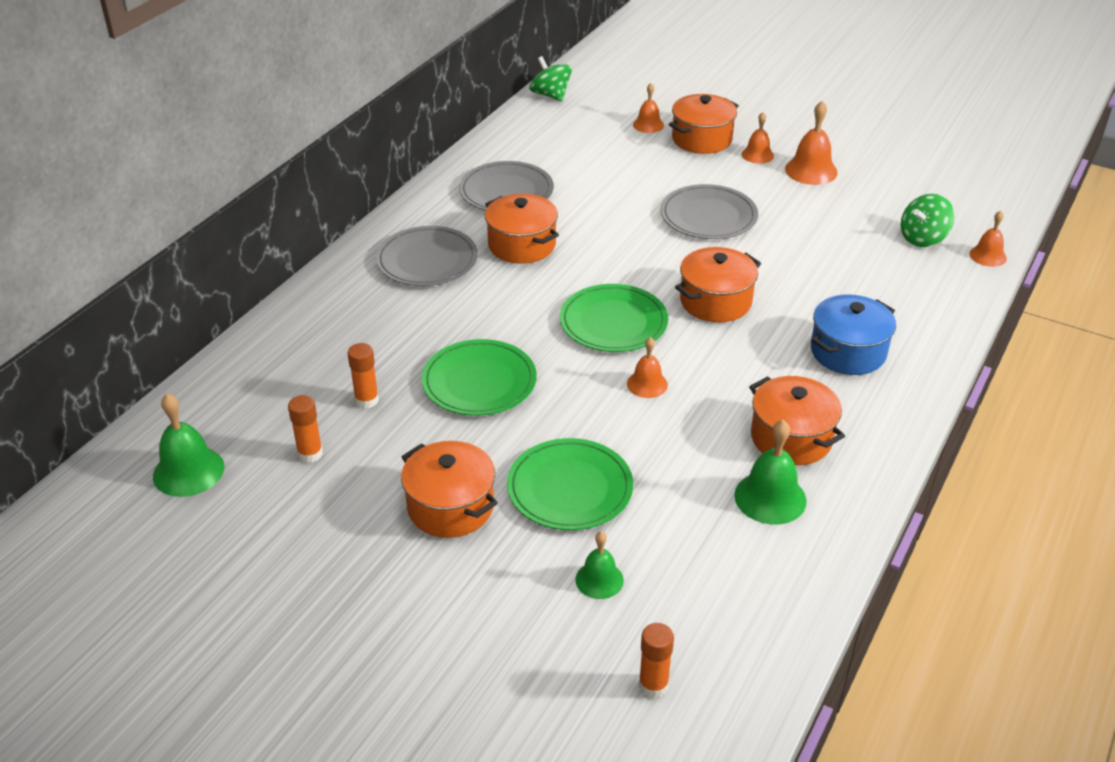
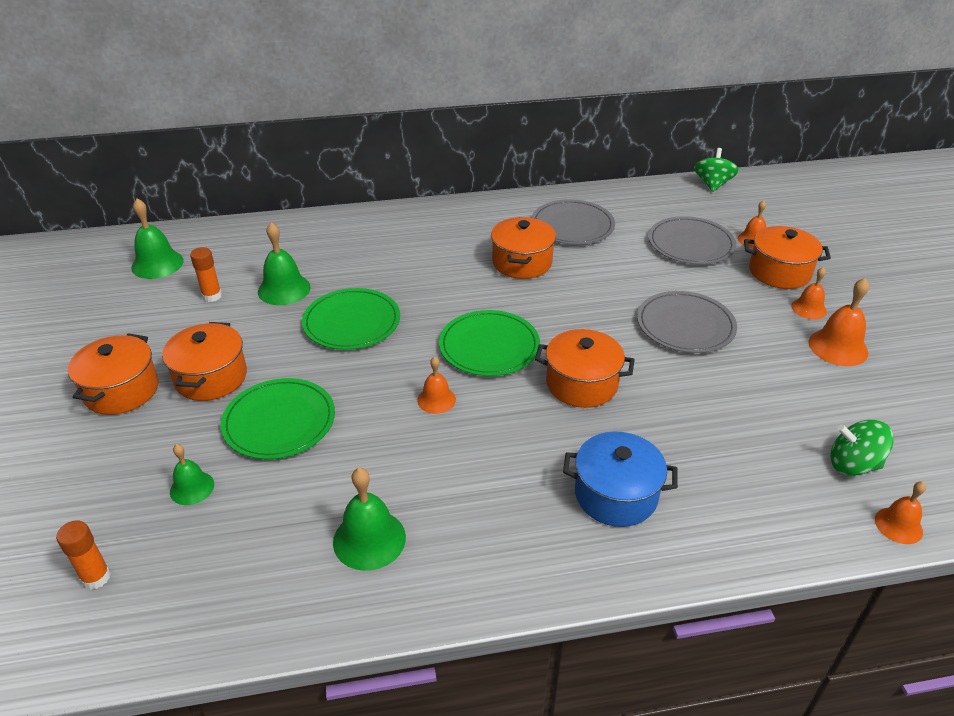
camera: 50 degrees right, 0 degrees up
orange glue stick [348,343,379,409] -> green bell [258,222,311,305]
grey plate [376,226,478,286] -> grey plate moved to [648,216,736,265]
orange pot [749,376,845,465] -> orange pot moved to [68,333,158,415]

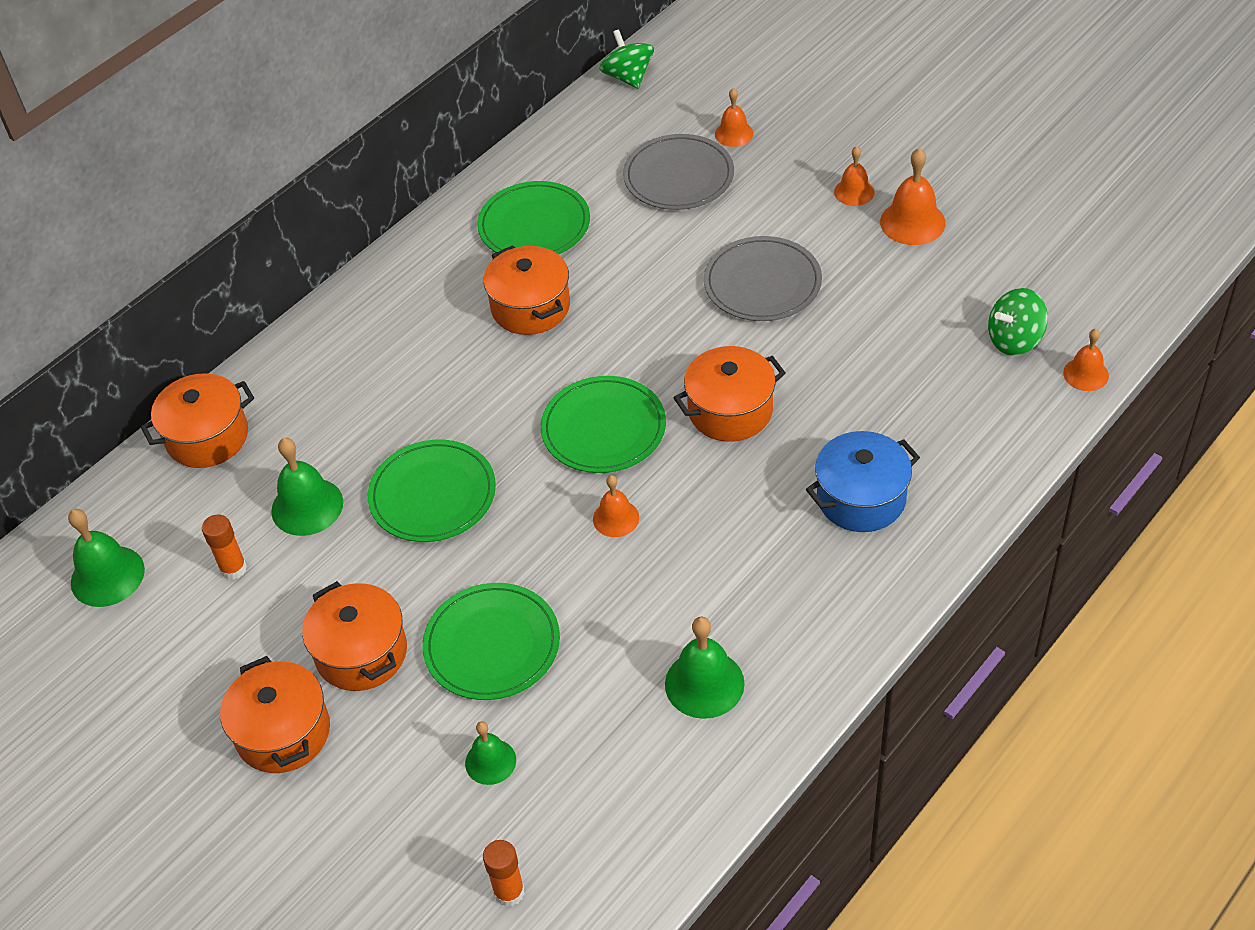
camera: 35 degrees left, 10 degrees up
grey plate [532,199,615,245] -> green plate [477,181,590,254]
orange pot [744,226,831,289] -> orange pot moved to [141,373,254,468]

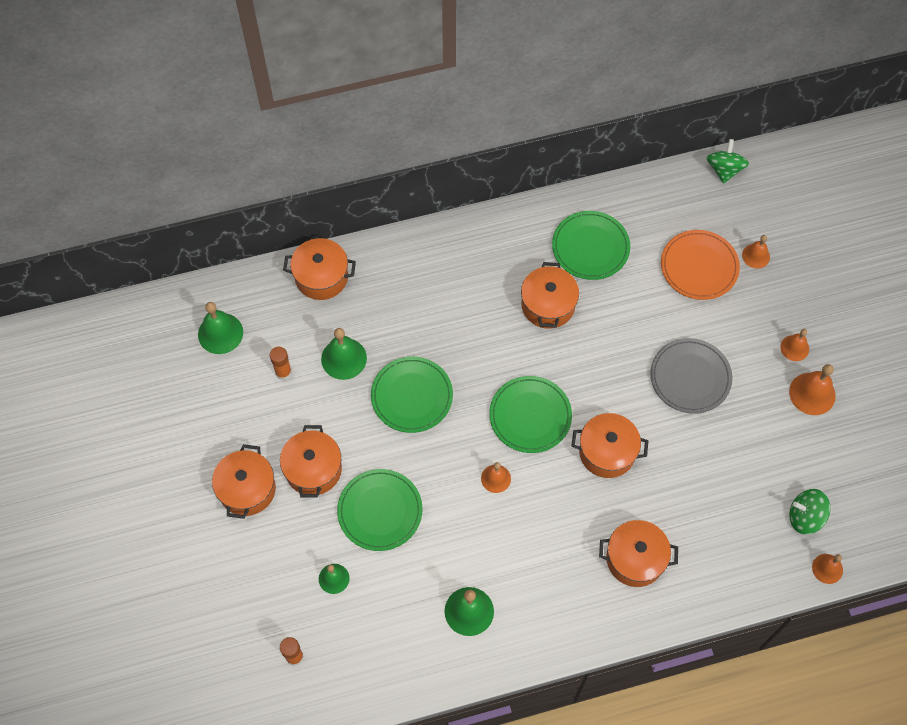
camera: 30 degrees right, 15 degrees up
grey plate [623,134,734,210] -> orange plate [661,230,740,300]
blue pot [806,431,920,532] -> orange pot [599,520,678,587]

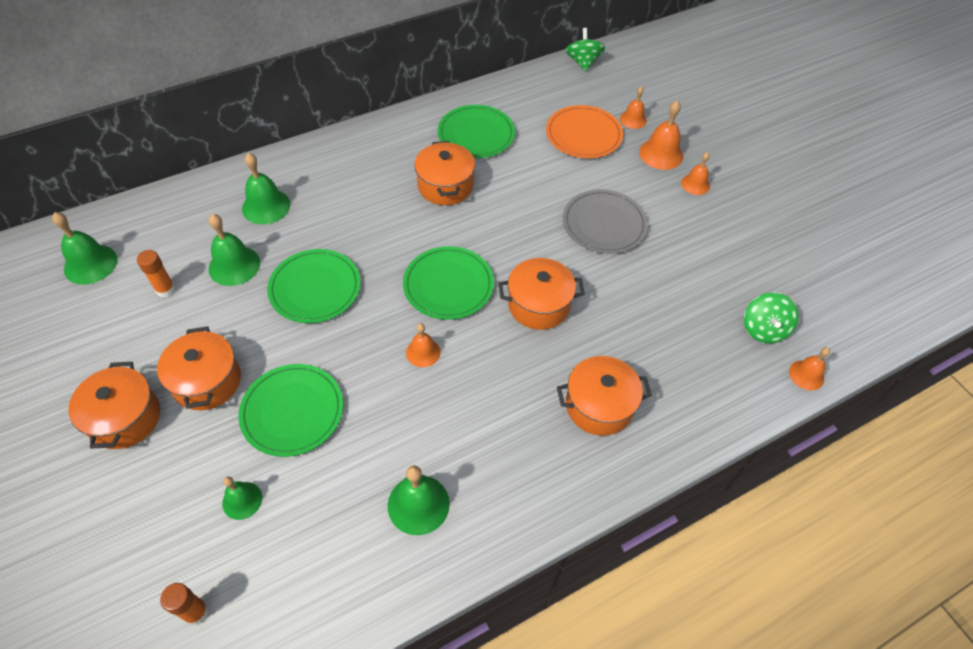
camera: 15 degrees left, 10 degrees down
orange pot [283,238,356,300] -> none
orange bell [789,364,836,415] -> orange bell moved to [639,100,683,170]
green spinning top [789,489,831,534] -> green spinning top turned 75 degrees counterclockwise [744,292,799,343]
none -> green bell [242,153,290,224]

